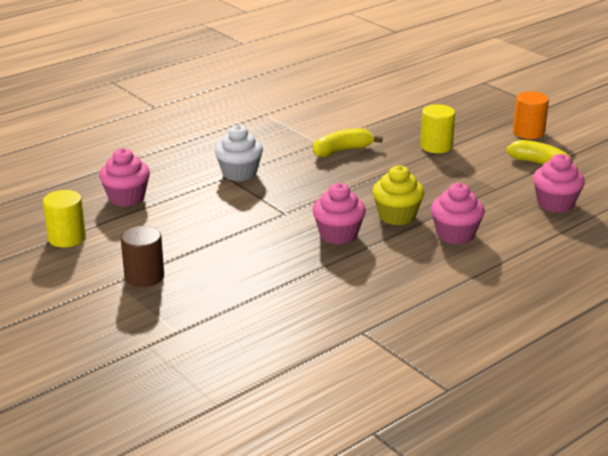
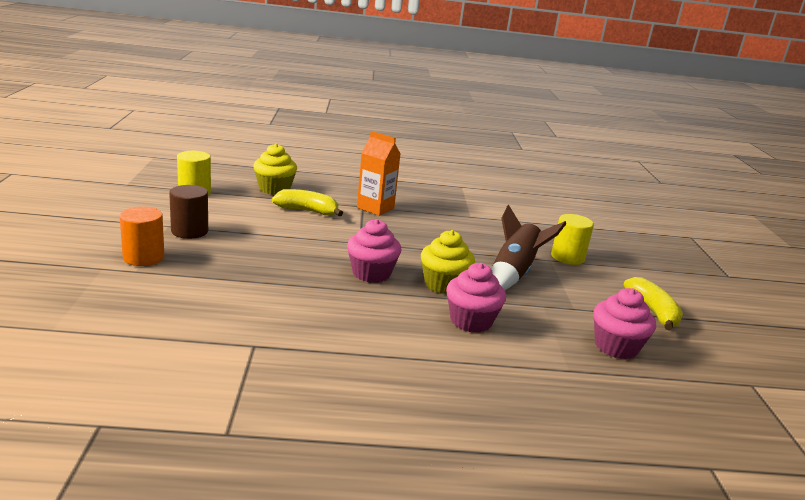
camera: 35 degrees right, 5 degrees down
pink cupcake [99,148,150,207] -> yellow cupcake [253,143,297,195]
white cupcake [215,125,263,181] -> orange carton [357,131,400,216]
yellow banana [313,128,383,157] -> yellow banana moved to [272,189,343,216]
orange cylinder [513,91,549,139] -> orange cylinder moved to [120,207,164,266]
none -> brown rocket [492,204,567,290]

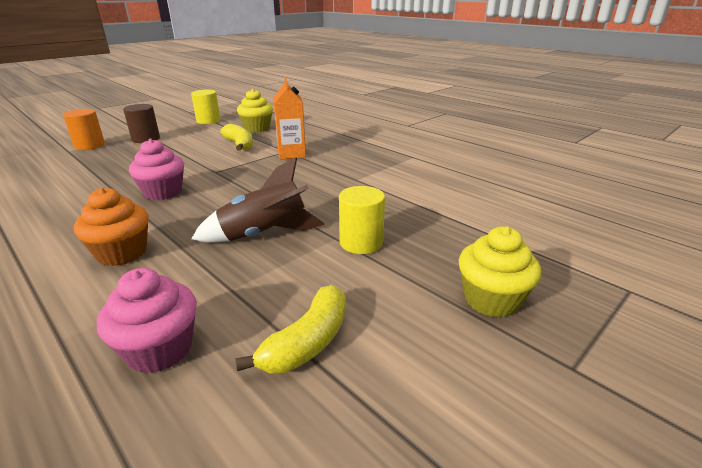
camera: 50 degrees right, 5 degrees up
yellow cupcake [421,230,475,294] -> yellow cupcake moved to [458,226,541,318]
pink cupcake [446,263,506,333] -> orange cupcake [74,188,149,266]

